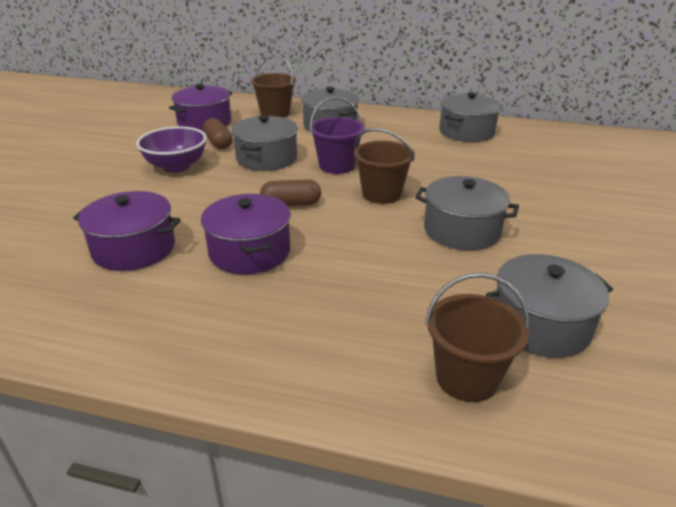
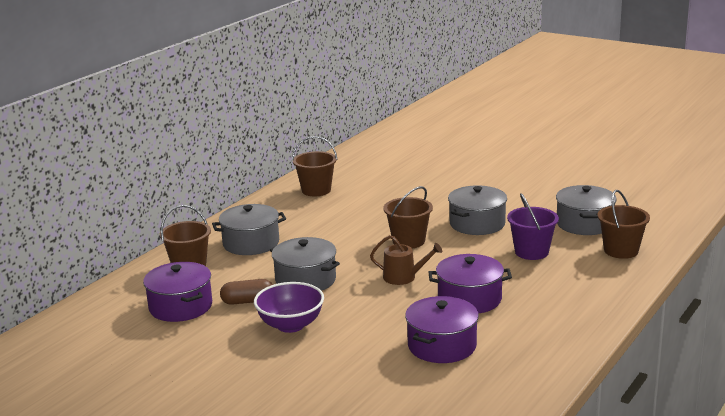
camera: 70 degrees left, 10 degrees down
brown capsule [260,179,321,206] -> brown watering can [370,235,442,285]
purple bucket [309,97,365,174] -> purple bucket moved to [507,193,559,260]
grey pot [439,92,501,142] -> brown bucket [292,136,338,196]

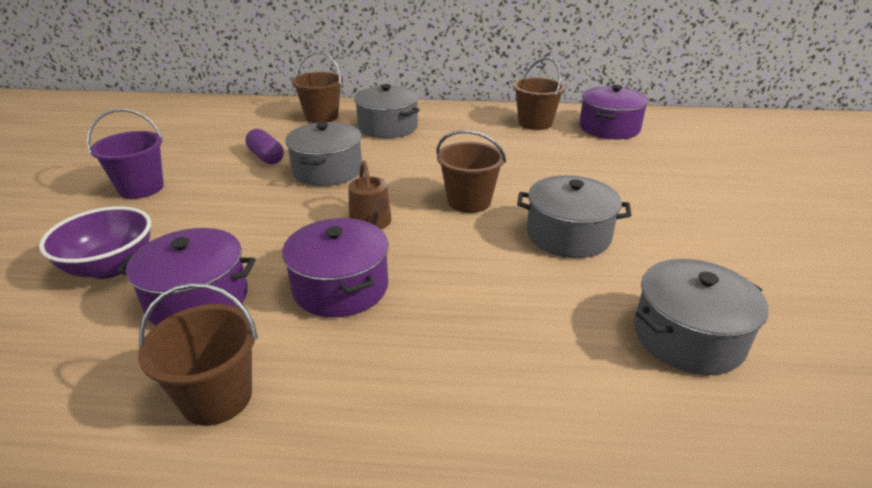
camera: 60 degrees right, 10 degrees up
purple pot [143,262,212,322] -> purple pot moved to [579,85,649,139]
brown capsule [220,279,273,305] -> purple capsule [245,129,284,164]
purple bowl [254,282,324,333] -> purple bowl moved to [39,206,151,279]
purple bucket [507,193,559,260] -> purple bucket moved to [87,109,164,199]
brown bucket [597,190,650,259] -> brown bucket moved to [138,283,258,426]

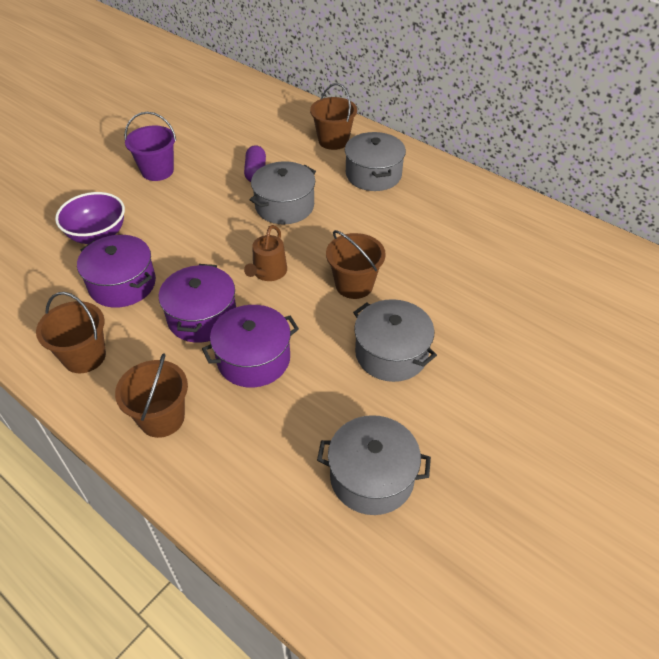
camera: 35 degrees right, 15 degrees up
brown bucket [513,57,566,130] -> brown bucket moved to [115,353,188,438]
purple pot [579,85,649,139] -> purple pot moved to [202,305,299,388]

